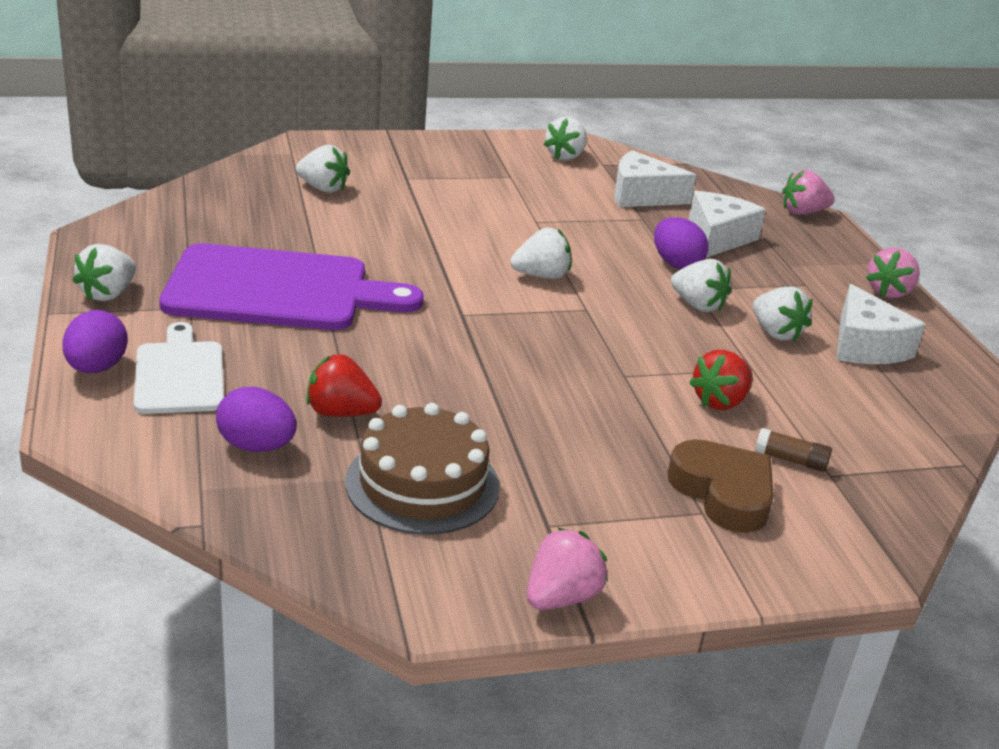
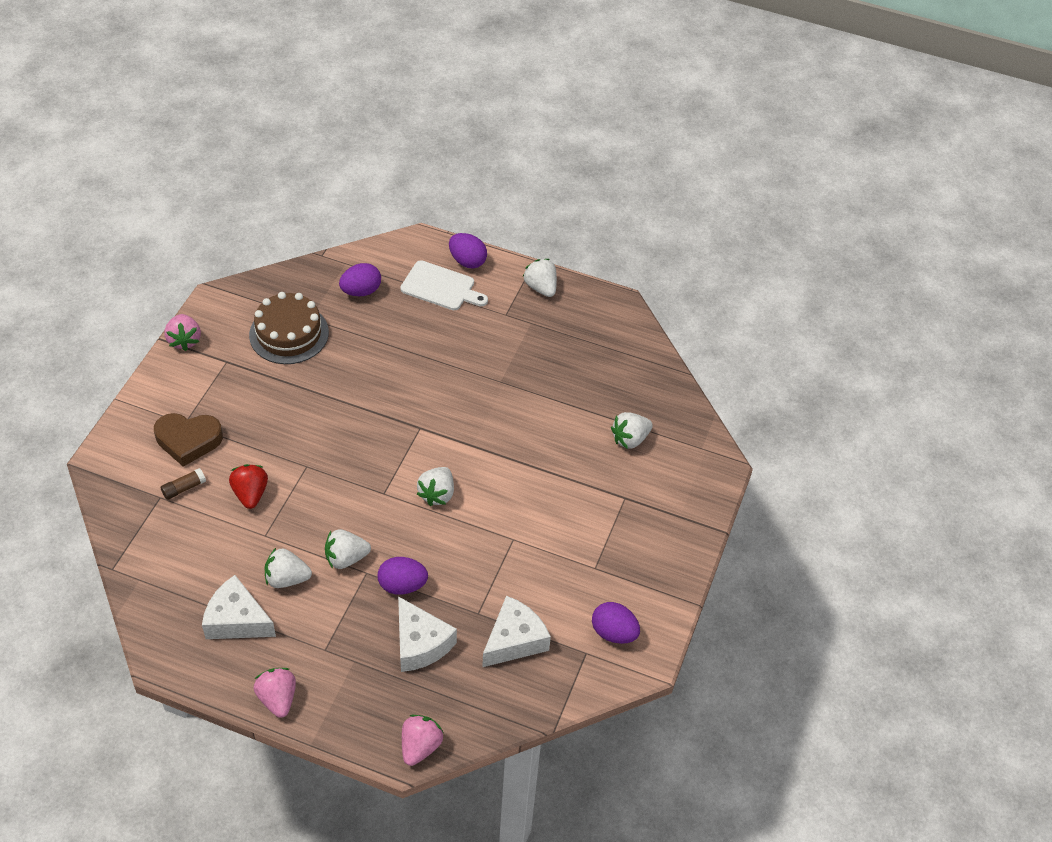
camera: 125 degrees right, 20 degrees up
purple cutting board [159,243,424,330] -> none
red strawberry [306,354,382,417] -> none
white strawberry [544,117,587,161] -> purple egg [592,602,640,644]

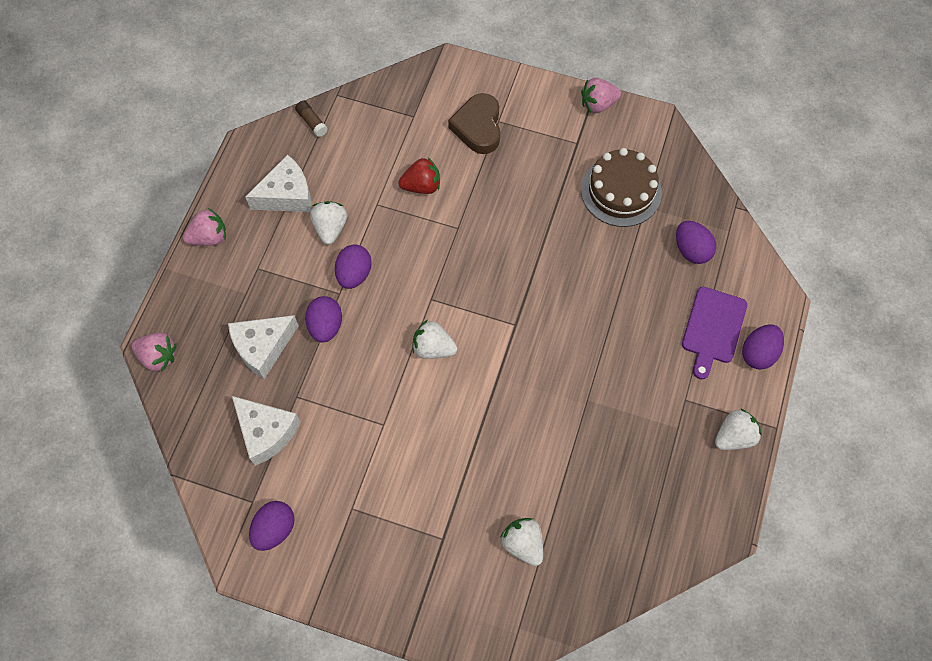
camera: 90 degrees right, 15 degrees up
brown glue stick [161,468,206,500] -> brown glue stick moved to [295,101,328,137]
white cheese [202,575,276,639] -> white cheese turned 45 degrees clockwise [245,154,312,212]
white strawberry [325,529,371,569] -> purple egg [335,244,372,289]
white cutting board [400,260,488,310] -> purple cutting board [682,287,747,379]

